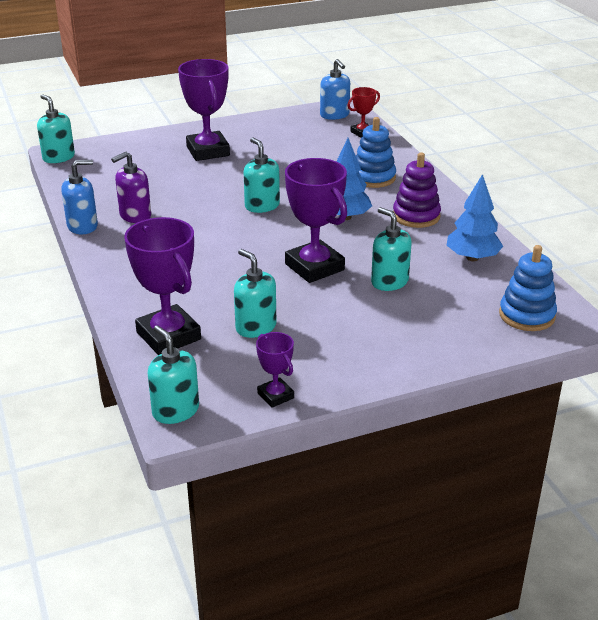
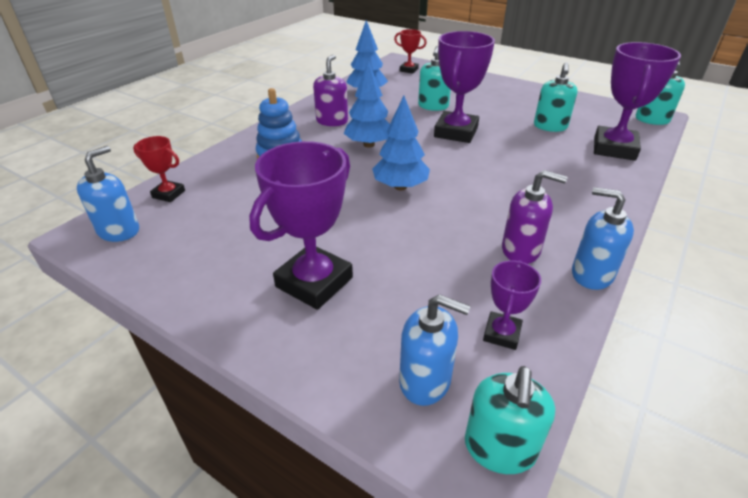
camera: 125 degrees left, 5 degrees up
turquoise soap dispenser [244,138,280,213] -> blue tree [372,96,430,190]
purple trophy [256,332,294,408] -> purple trophy moved to [483,260,541,350]
purple stacking toy [393,153,441,228] -> purple soap dispenser [313,55,348,126]
blue stacking toy [499,245,557,331] -> red trophy [394,29,427,73]
none -> blue soap dispenser [399,294,470,406]

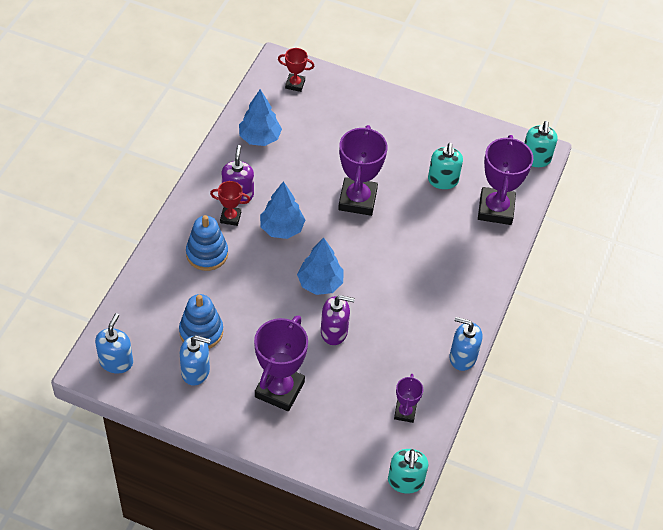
camera: 15 degrees left, 15 degrees up
red trophy [133,136,185,202] -> red trophy moved to [210,181,250,226]
blue soap dispenser [399,294,470,406] -> blue soap dispenser moved to [180,336,211,386]
turquoise soap dispenser [418,46,451,111] -> none
purple soap dispenser [502,170,568,264] -> purple soap dispenser moved to [321,295,355,345]
none -> blue stacking toy [179,294,223,349]

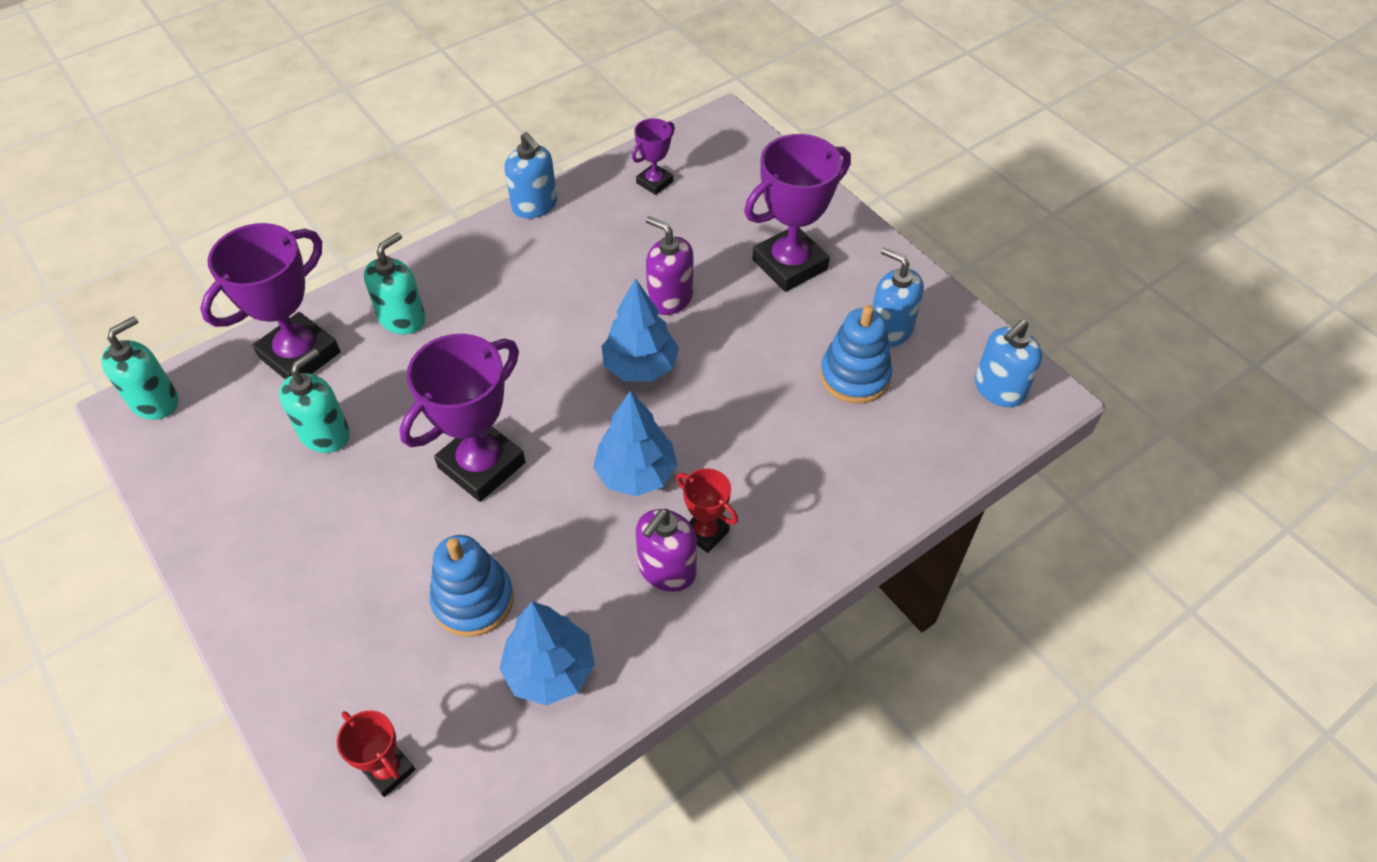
camera: 145 degrees left, 0 degrees up
blue stacking toy [186,215,228,271] -> blue stacking toy moved to [430,535,514,637]
turquoise soap dispenser [388,449,428,494] -> turquoise soap dispenser moved to [364,232,426,334]

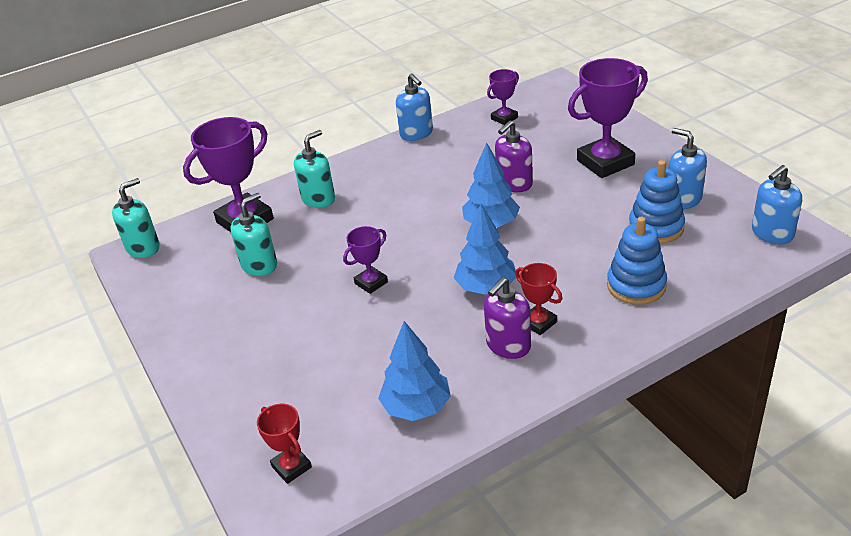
camera: 10 degrees right, 15 degrees down
purple trophy [399,333,525,502] -> purple trophy [343,226,388,294], size x0.52
blue stacking toy [430,535,514,637] -> blue stacking toy moved to [607,217,667,305]
purple soap dispenser [646,216,693,315] -> purple soap dispenser turned 90 degrees counterclockwise [495,120,533,192]

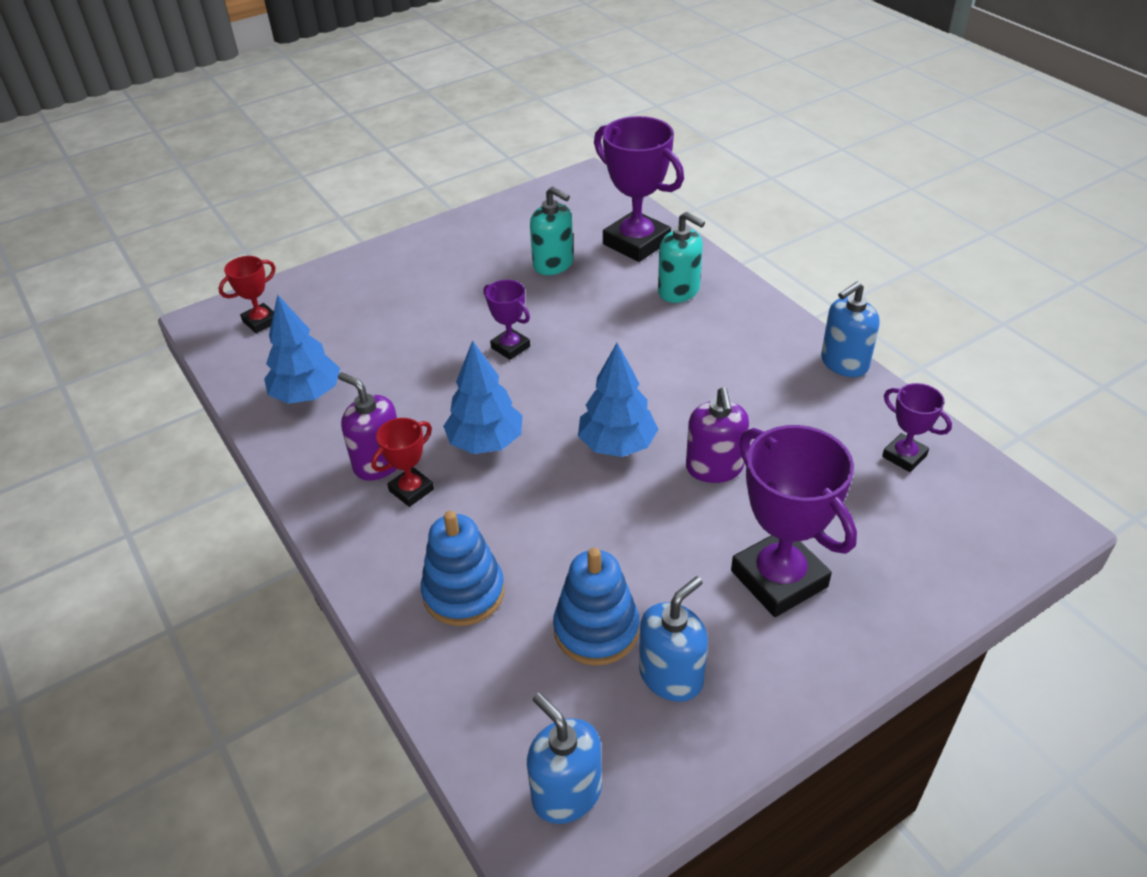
camera: 85 degrees right, 5 degrees up
turquoise soap dispenser [112,178,160,258] -> none
purple soap dispenser [495,120,533,192] -> purple soap dispenser turned 135 degrees counterclockwise [686,387,749,483]

